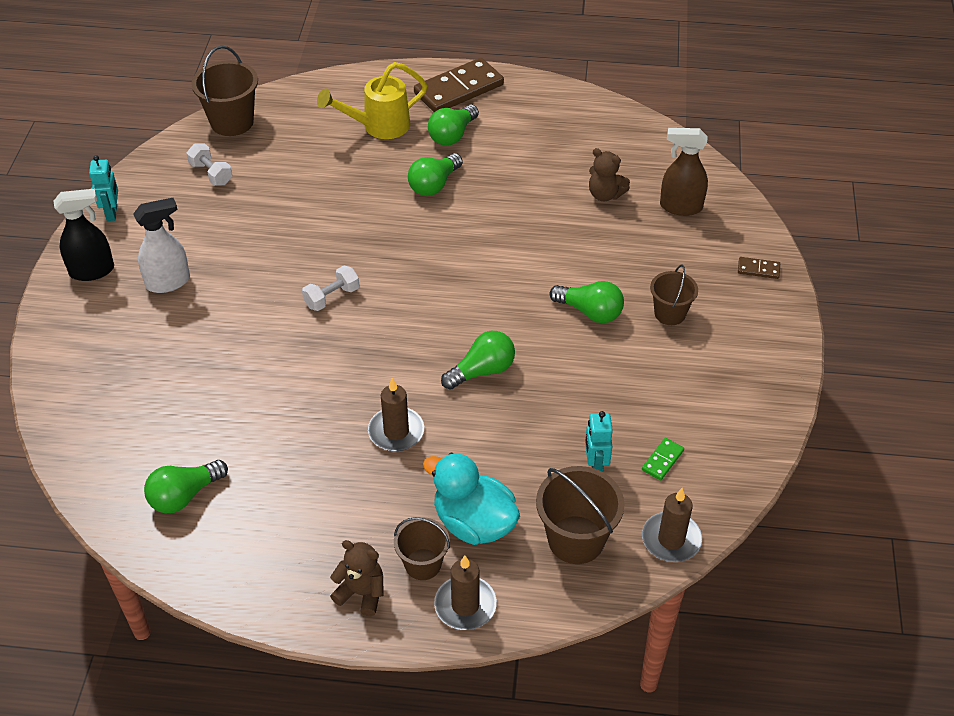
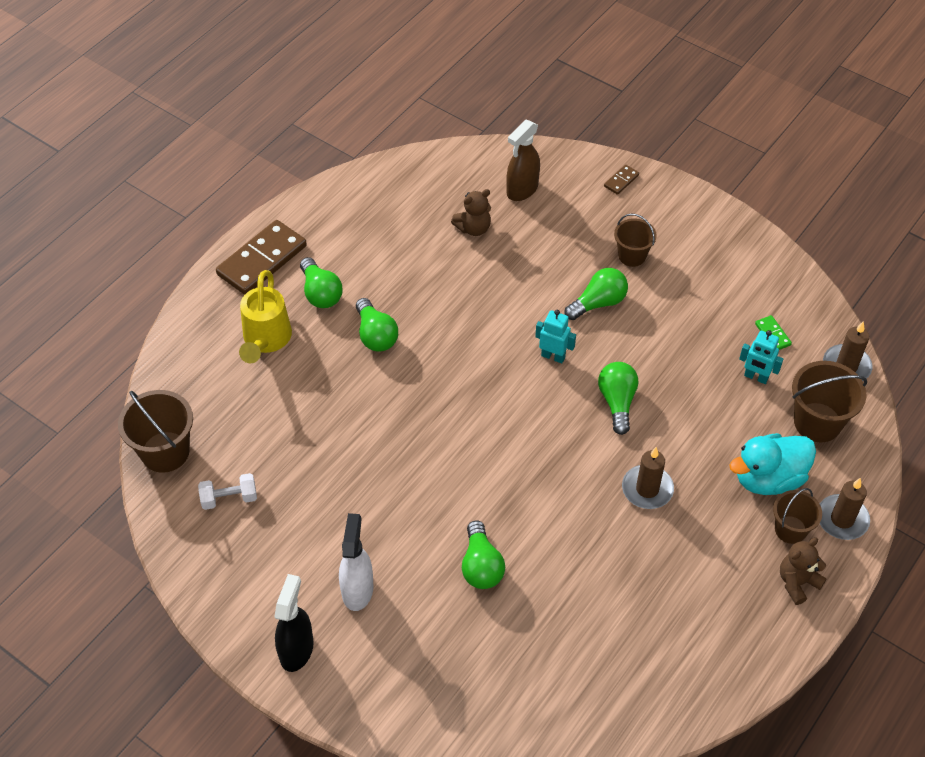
camera: 60 degrees left, 5 degrees up
turquoise robot [89,155,118,221] -> turquoise robot moved to [535,310,576,363]
green light bulb [144,460,228,513] -> green light bulb moved to [462,521,505,589]
white dumbbell [302,265,359,311] -> none
brown domino [414,58,504,112] -> brown domino turned 45 degrees clockwise [216,220,307,295]

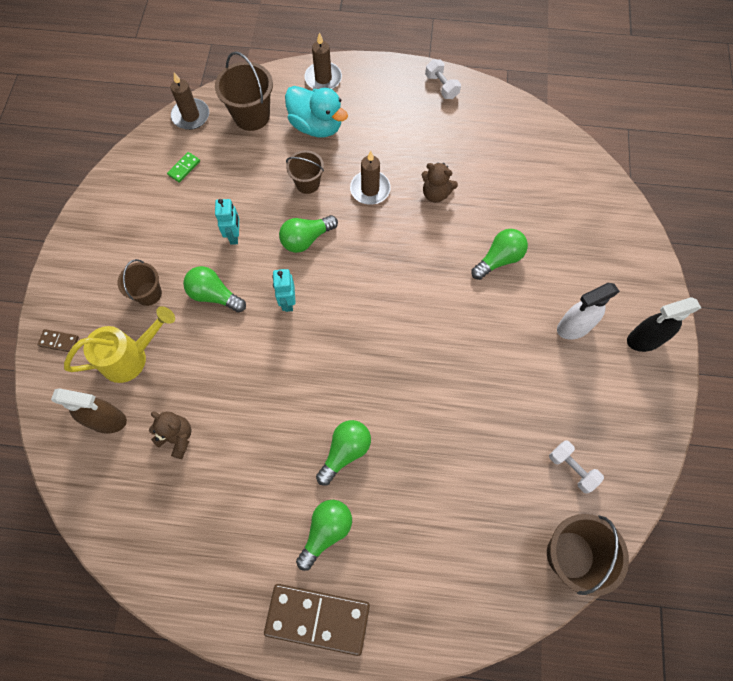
camera: 120 degrees left, 15 degrees up
yellow watering can [239,270,292,363] -> yellow watering can moved to [64,306,175,383]
turquoise robot [739,330,783,384] -> turquoise robot moved to [215,199,239,245]
brown bucket [773,488,822,544] -> brown bucket moved to [286,150,324,194]
brown teddy bear [780,538,827,605] -> brown teddy bear moved to [422,162,458,203]
none -> white dumbbell [425,59,461,99]

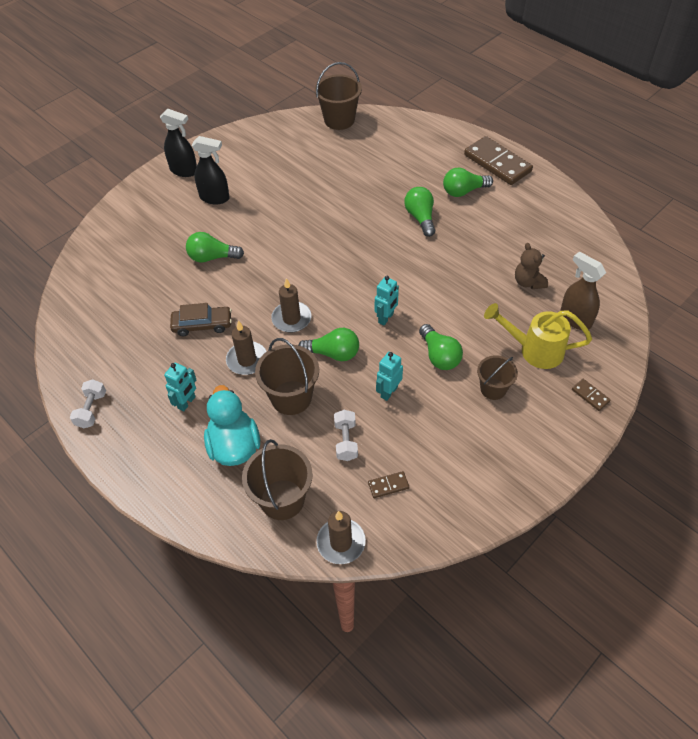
camera: 140 degrees left, 15 degrees down
green domino [167,152,200,183] -> brown domino [368,471,409,498]
brown bucket [286,150,324,194] -> brown bucket [255,338,319,415], size x1.57
brown candle [304,32,342,89] -> brown candle moved to [271,278,311,333]
green light bulb [316,420,371,486] -> green light bulb turned 90 degrees clockwise [404,187,435,237]
brown teddy bear [422,162,458,203] -> brown car [170,303,232,336]
white dumbbell [549,440,604,493] -> white dumbbell moved to [334,410,358,461]
white spray bottle [557,283,620,340] -> black spray bottle [192,136,230,204]
none -> turquoise robot [164,362,196,411]

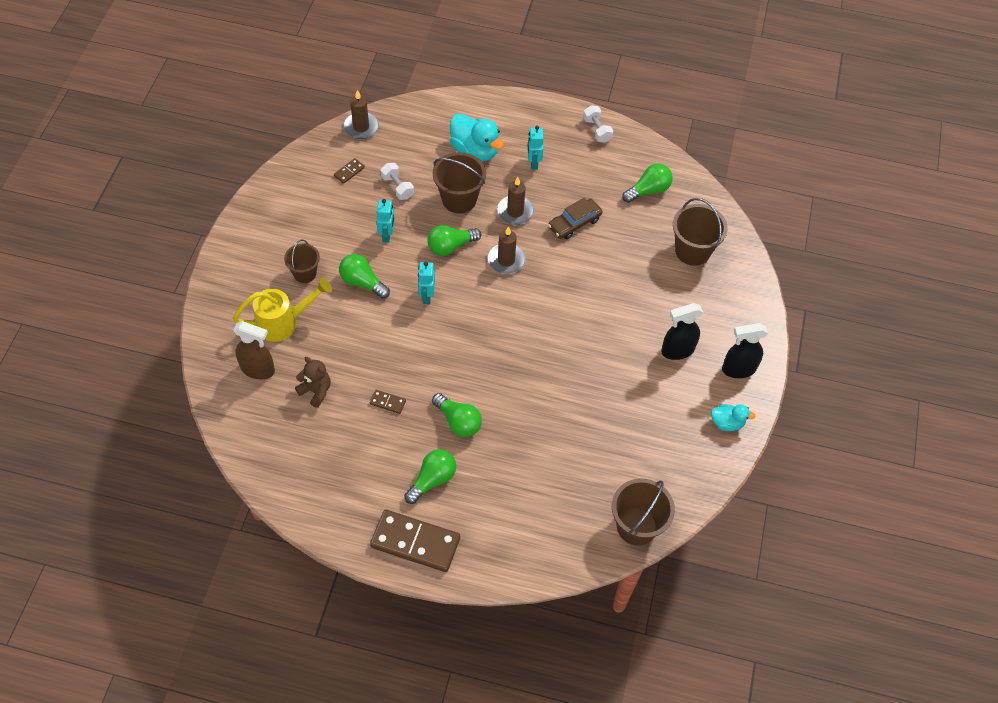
camera: 145 degrees right, 5 degrees up
green light bulb [186,232,244,263] -> green light bulb moved to [622,163,673,203]
brown bucket [242,439,313,520] -> brown bucket moved to [673,198,728,266]
brown domino [572,379,611,411] -> brown domino moved to [370,390,406,414]
none -> turquoise duck [711,404,756,431]

